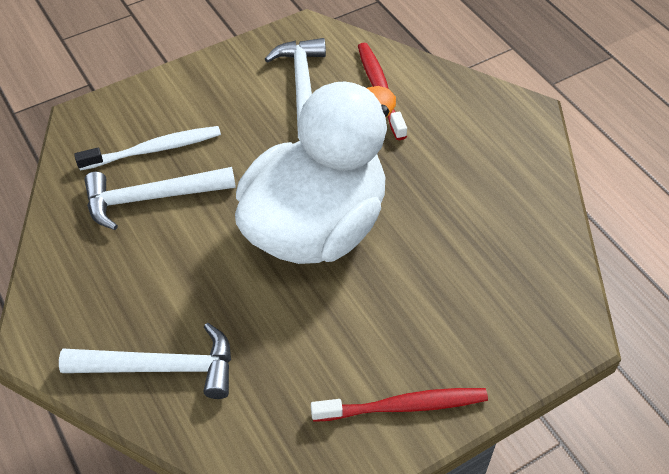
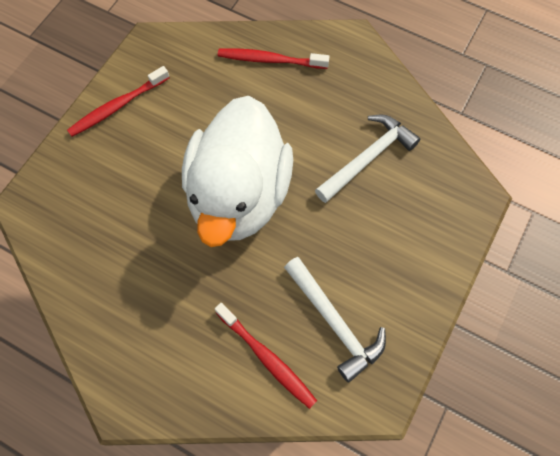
camera: 150 degrees right, 15 degrees up
white hammer [59,323,231,399] -> red toothbrush [218,48,329,69]
white toothbrush [74,126,221,171] -> none

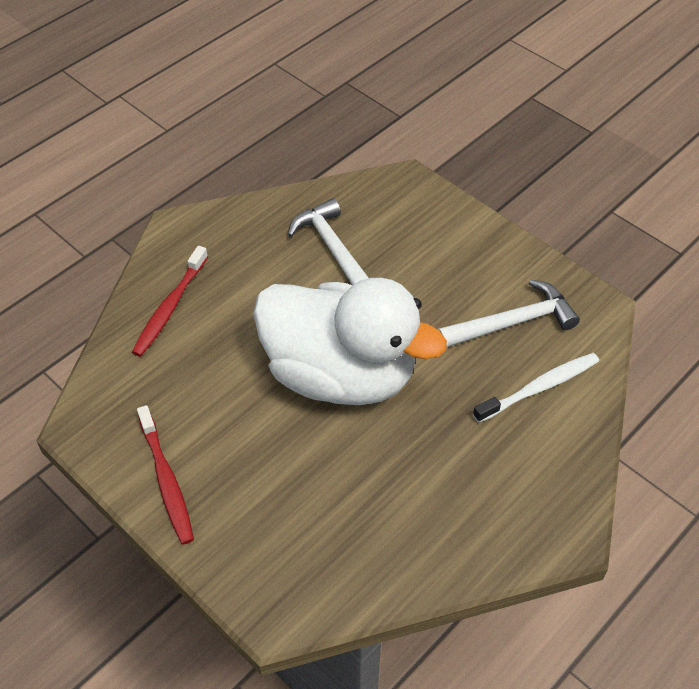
camera: 75 degrees left, 15 degrees down
red toothbrush [215,303,317,409] -> white toothbrush [473,353,599,423]

